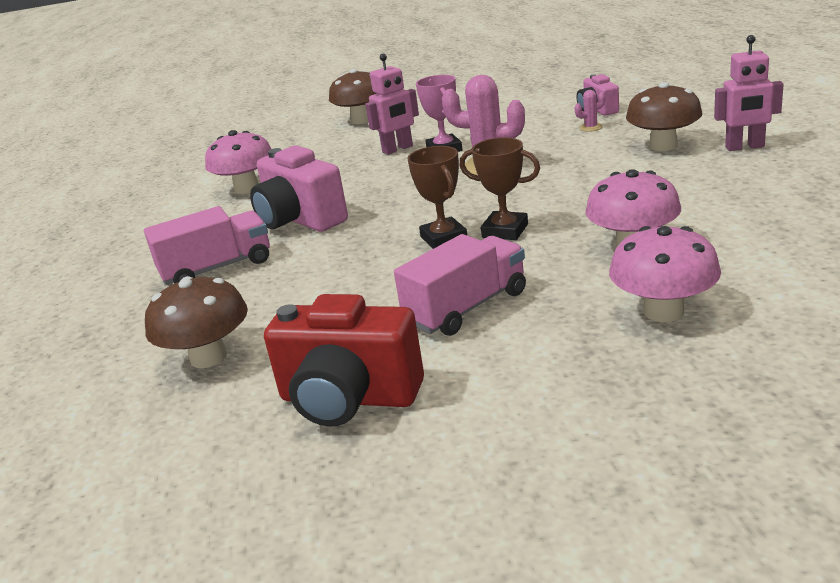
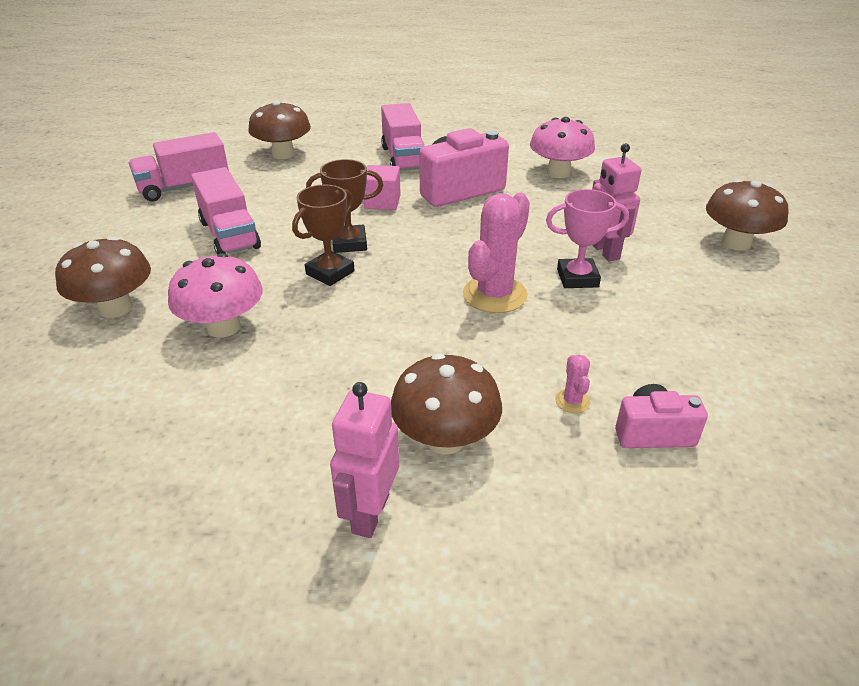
camera: 100 degrees right, 10 degrees up
red camera [264,294,424,427] -> pink truck [129,132,229,201]
pink mushroom [609,226,721,322] -> brown mushroom [55,236,151,318]
none -> pink cube [364,165,401,210]

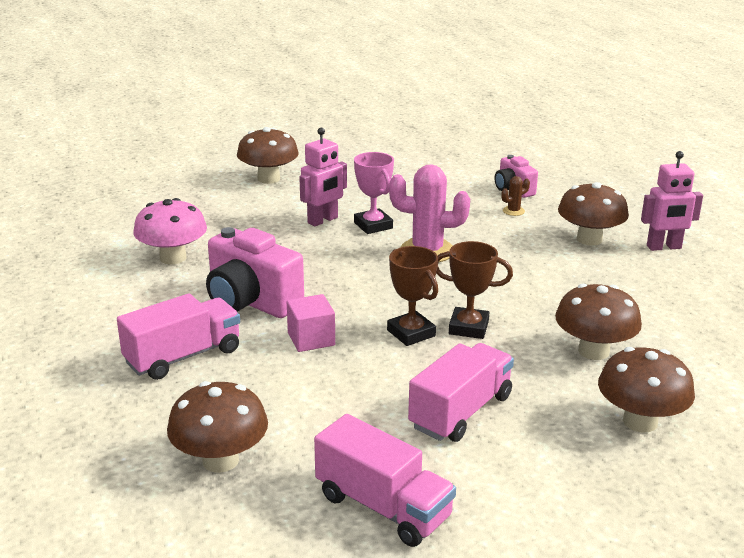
camera: 115 degrees left, 10 degrees down
pink mushroom [168,253,263,338] -> brown mushroom [555,284,642,360]
pink cactus [555,354,590,413] -> brown cactus [502,176,530,216]

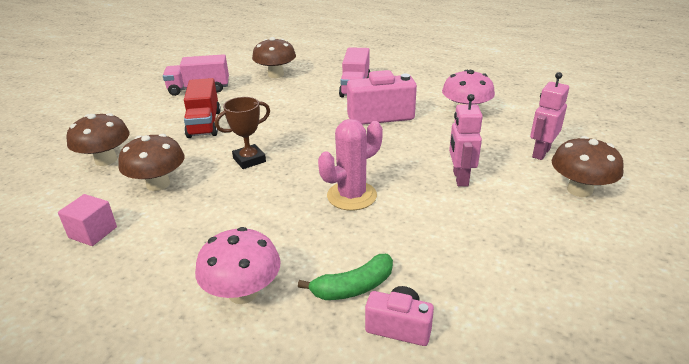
camera: 135 degrees right, 5 degrees up
pink cube [287,294,335,352] -> pink cube moved to [58,194,117,246]
pink trophy [354,152,394,234] -> none
brown trophy [387,246,438,346] -> none
pink truck [408,343,514,442] -> red truck [184,78,221,138]
brown cactus [502,176,530,216] -> green banana [298,254,393,300]
brown mushroom [558,182,629,246] -> pink mushroom [195,227,281,304]
pink robot [641,151,703,251] -> pink robot moved to [530,72,569,160]

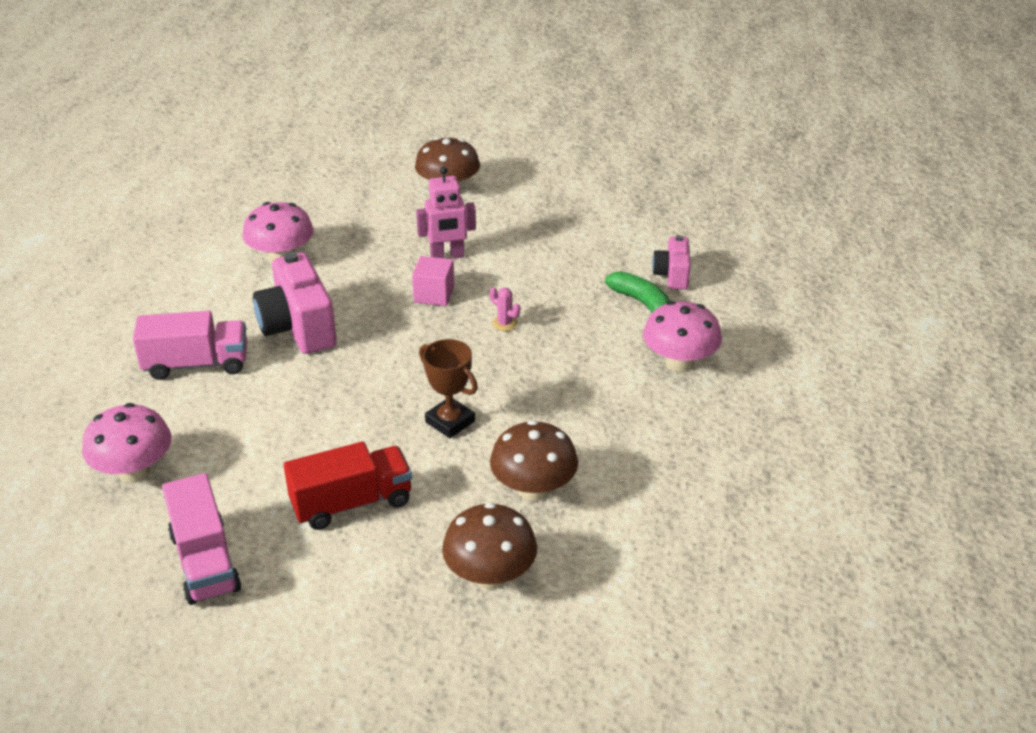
camera: 105 degrees left, 5 degrees up
pink cube [58,194,117,246] -> pink cube moved to [412,256,454,306]
brown mushroom [252,37,296,78] -> pink mushroom [82,403,172,483]
pink cactus [318,119,383,211] -> pink cactus [489,287,520,331], size x0.44
pink robot [530,72,569,160] -> none

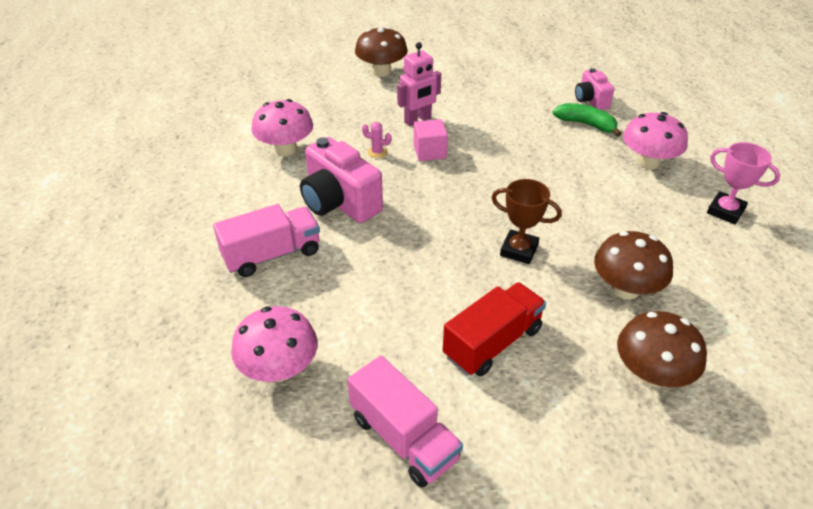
camera: 20 degrees left, 5 degrees up
pink cactus [489,287,520,331] -> pink cactus moved to [362,122,392,158]
none -> pink trophy [707,142,780,224]

